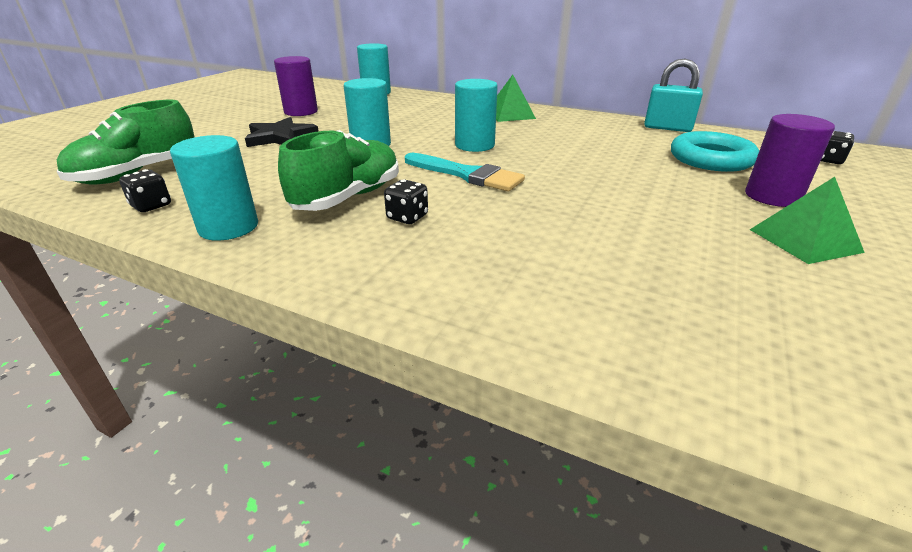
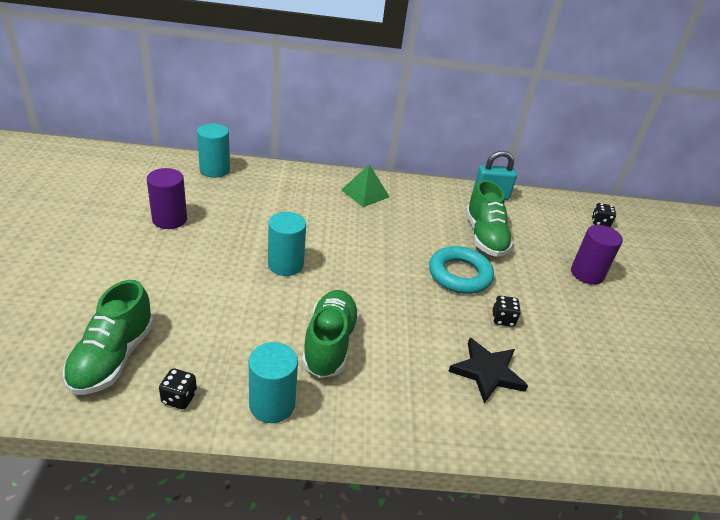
camera: 30 degrees left, 5 degrees up
black star [245,117,318,147] -> black star moved to [448,338,528,403]
black dice [384,179,428,224] -> black dice moved to [492,296,521,327]
turquoise brush [405,153,525,191] -> none
turquoise cylinder [455,79,498,152] -> none
turquoise ring [671,131,759,172] -> turquoise ring moved to [429,246,494,294]
green pyramid [750,177,865,264] -> none
none -> green shoe [466,180,513,257]

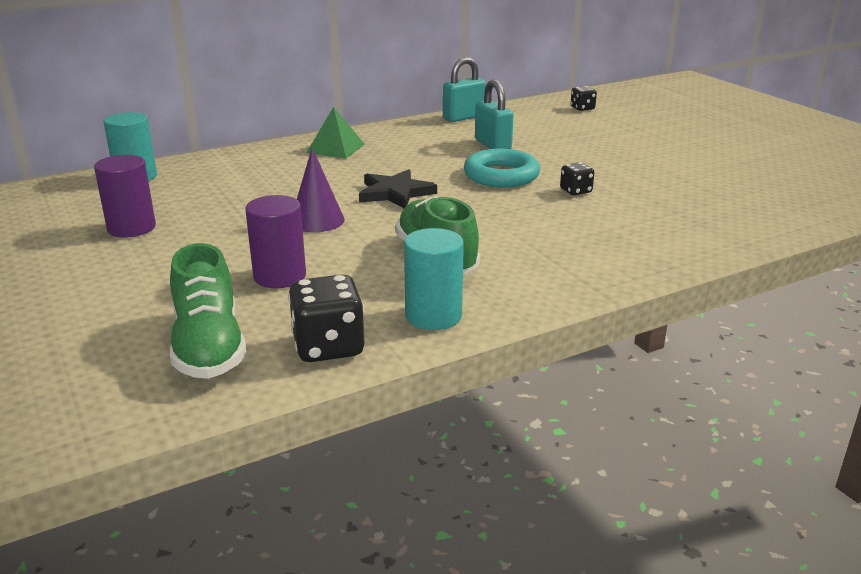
camera: 25 degrees left, 10 degrees down
black dice [159,368,197,409] -> black dice [288,275,365,362], size x1.78
turquoise cylinder [268,212,306,276] -> purple cone [297,148,345,232]
black star [448,338,528,403] -> black star moved to [359,169,437,208]
green shoe [466,180,513,257] -> turquoise padlock [475,80,514,149]
purple cylinder [571,225,623,285] -> purple cylinder moved to [245,195,306,288]

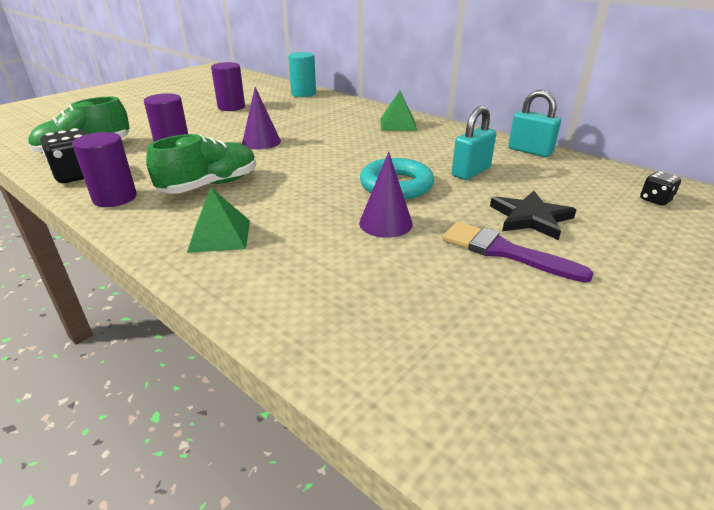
camera: 70 degrees right, 5 degrees up
black star [359,169,437,208] -> black star moved to [490,191,576,240]
turquoise cylinder [404,228,464,330] -> purple cylinder [72,132,137,207]
black dice [560,162,594,195] -> purple cone [359,152,413,238]
none -> green pyramid [187,188,250,253]
none -> purple brush [442,221,594,283]

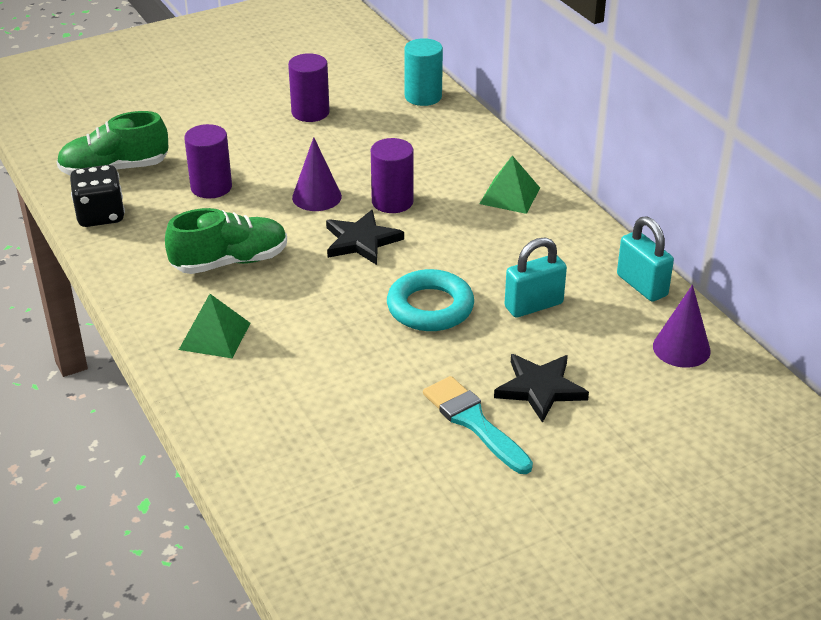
camera: 20 degrees right, 5 degrees up
purple cylinder [72,132,137,207] -> purple cylinder moved to [371,138,414,213]
purple cone [359,152,413,238] -> purple cone moved to [653,285,711,368]
purple brush [442,221,594,283] -> turquoise brush [423,376,533,474]
black dice [640,171,681,206] -> none
none -> black star [326,210,404,265]

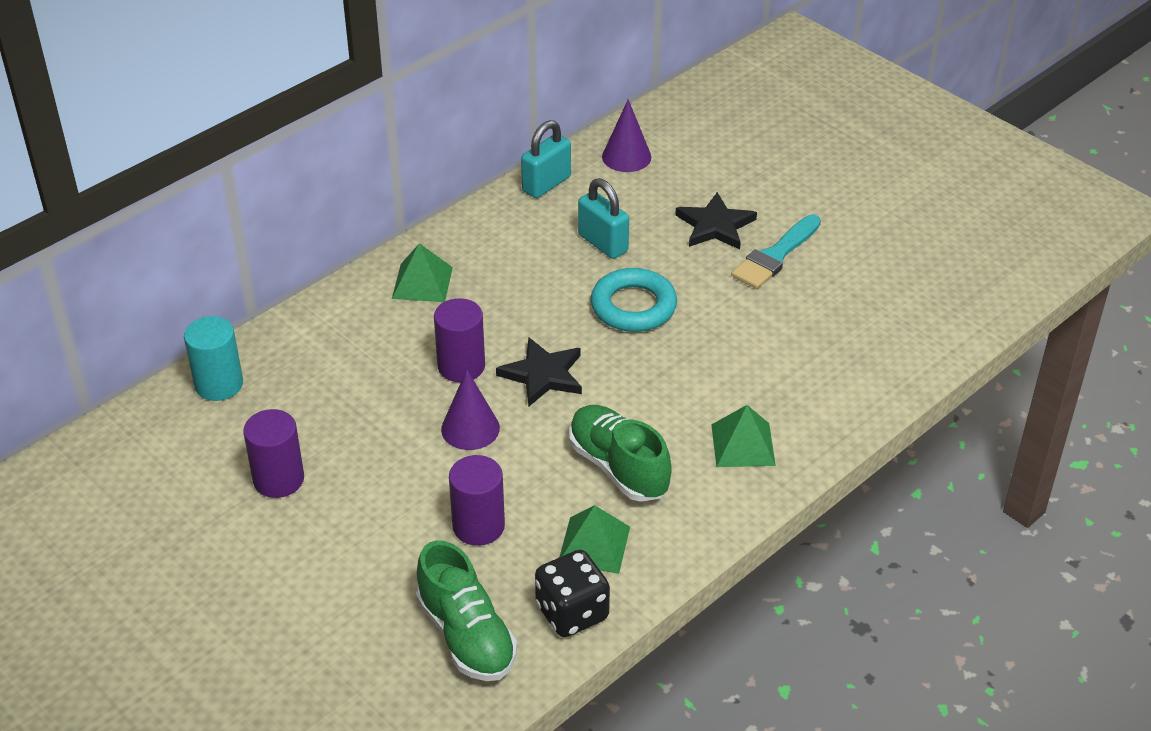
camera: 105 degrees left, 5 degrees up
none -> green pyramid [560,505,630,574]

